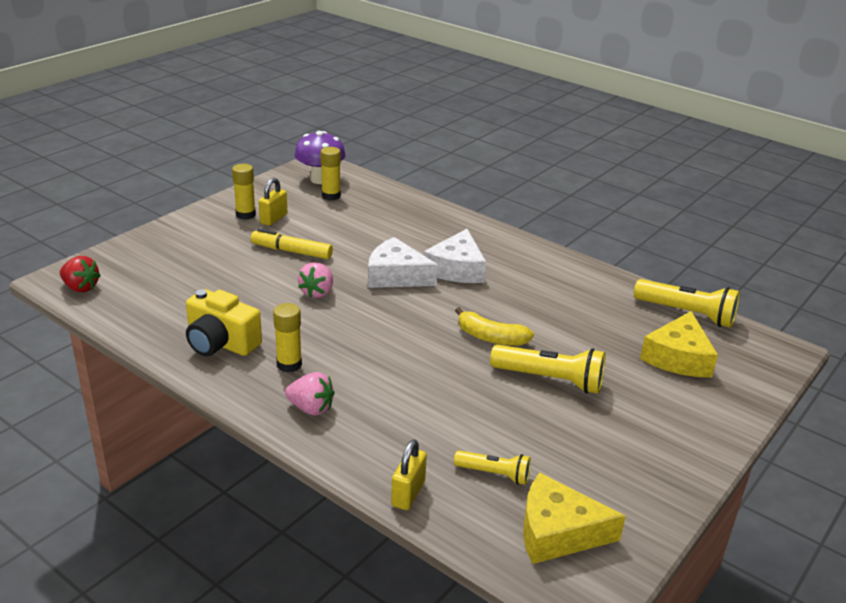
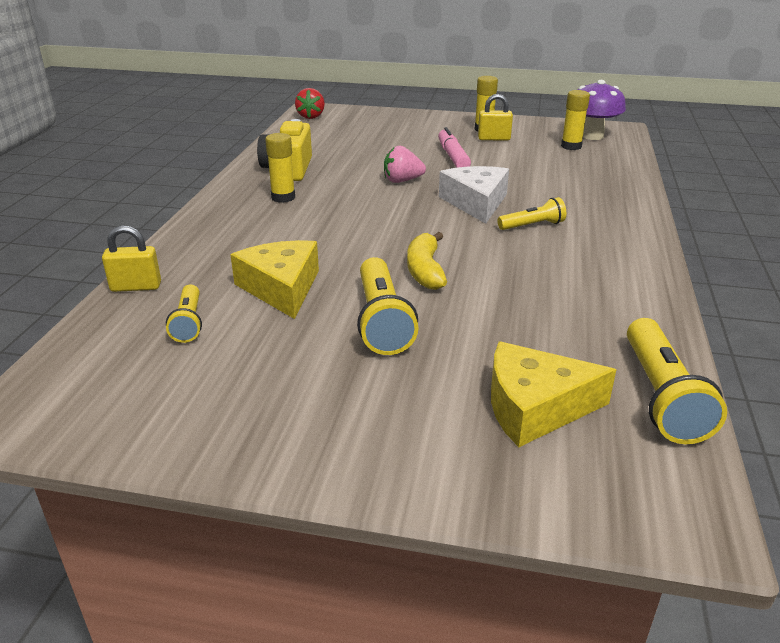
camera: 65 degrees right, 0 degrees up
yellow marker [251,229,333,259] -> pink marker [438,127,471,168]
pink strawberry [285,372,335,416] -> none
white cheese [424,229,486,283] -> yellow flashlight [497,197,566,230]
yellow cheese [523,472,626,564] -> yellow cheese moved to [230,240,319,319]

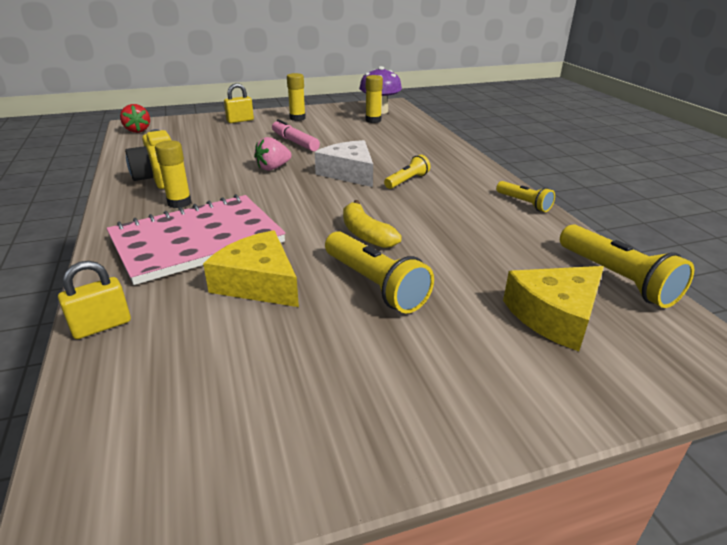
camera: 30 degrees left, 0 degrees up
yellow flashlight [166,285,202,343] -> yellow flashlight moved to [496,181,555,212]
yellow padlock [478,94,513,140] -> yellow padlock moved to [224,83,254,123]
none -> pink notebook [107,194,286,285]

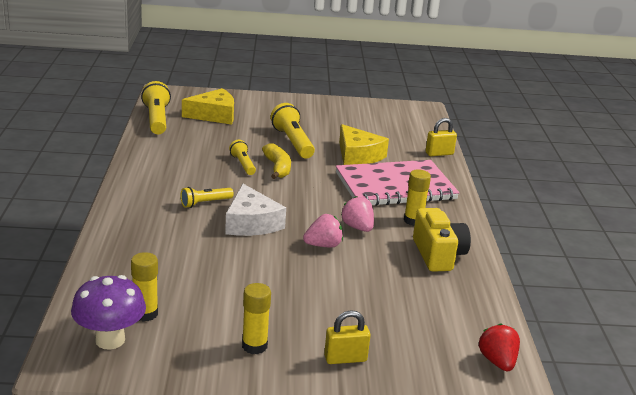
camera: 165 degrees left, 5 degrees down
pink marker [272,119,320,151] -> none
yellow flashlight [496,181,555,212] -> yellow flashlight moved to [229,140,256,175]
none -> pink strawberry [341,196,374,232]

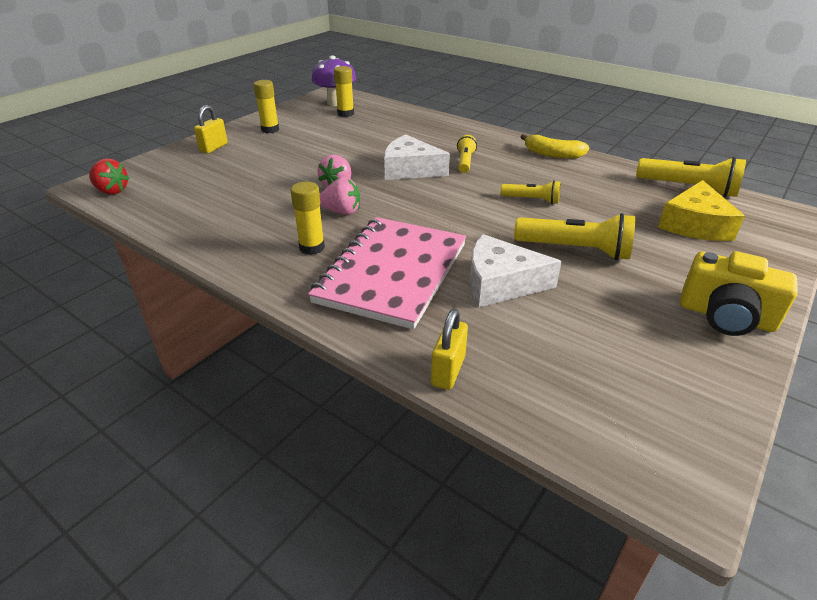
camera: 130 degrees right, 10 degrees up
yellow banana [262,143,291,179] -> yellow banana moved to [521,134,589,159]
yellow cheese [339,124,389,165] -> white cheese [469,234,562,307]
yellow camera [413,208,471,272] -> yellow camera moved to [680,251,798,336]

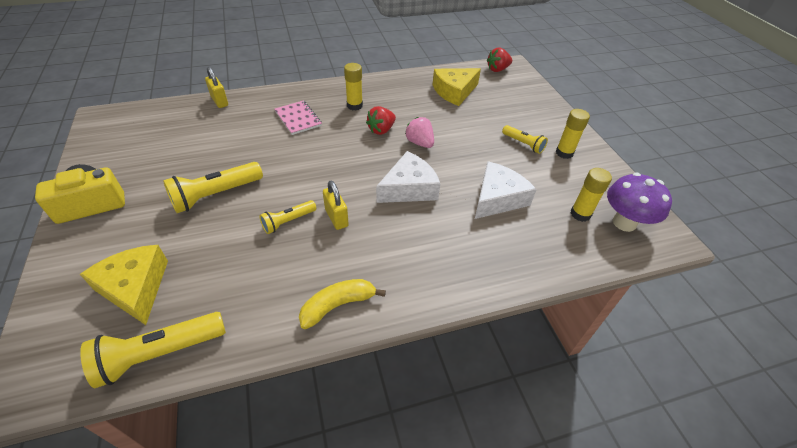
camera: 125 degrees right, 10 degrees up
yellow padlock [194,105,228,153] -> yellow padlock moved to [323,181,349,230]
pink notebook [308,217,466,329] -> pink notebook [275,100,322,135], size x0.49
pink strawberry [320,177,360,215] -> red strawberry [366,106,396,135]
yellow flashlight [457,135,477,173] -> yellow flashlight moved to [502,125,548,154]
white cheese [469,234,562,307] -> white cheese moved to [475,161,537,219]
none -> yellow cheese [433,68,481,106]

